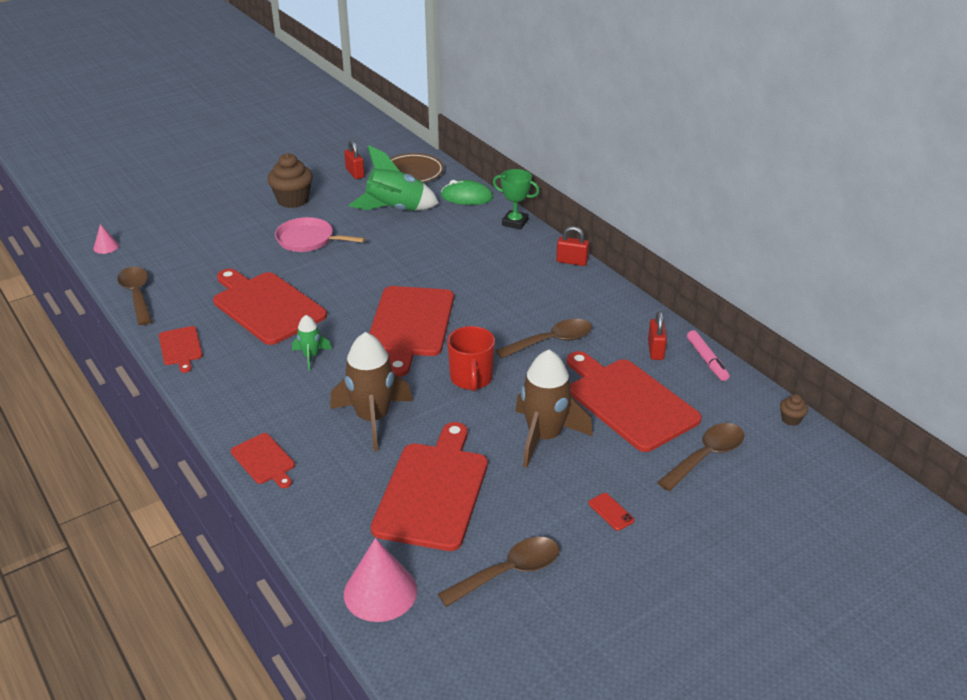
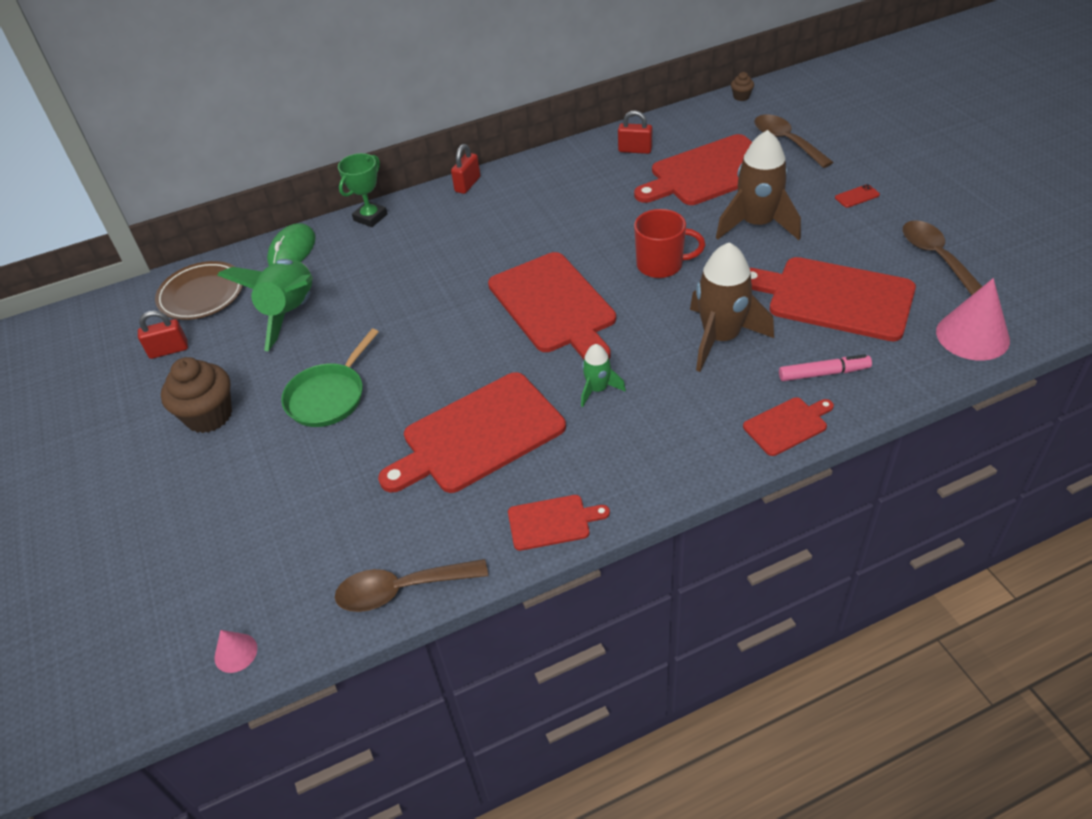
camera: 75 degrees left, 10 degrees up
pink pan [275,217,365,252] -> green pan [281,329,379,427]
red cutting board [369,286,454,377] -> red cutting board turned 45 degrees clockwise [488,252,616,359]
brown spoon [496,319,592,359] -> none
pink marker [687,330,730,381] -> pink marker moved to [779,354,872,381]

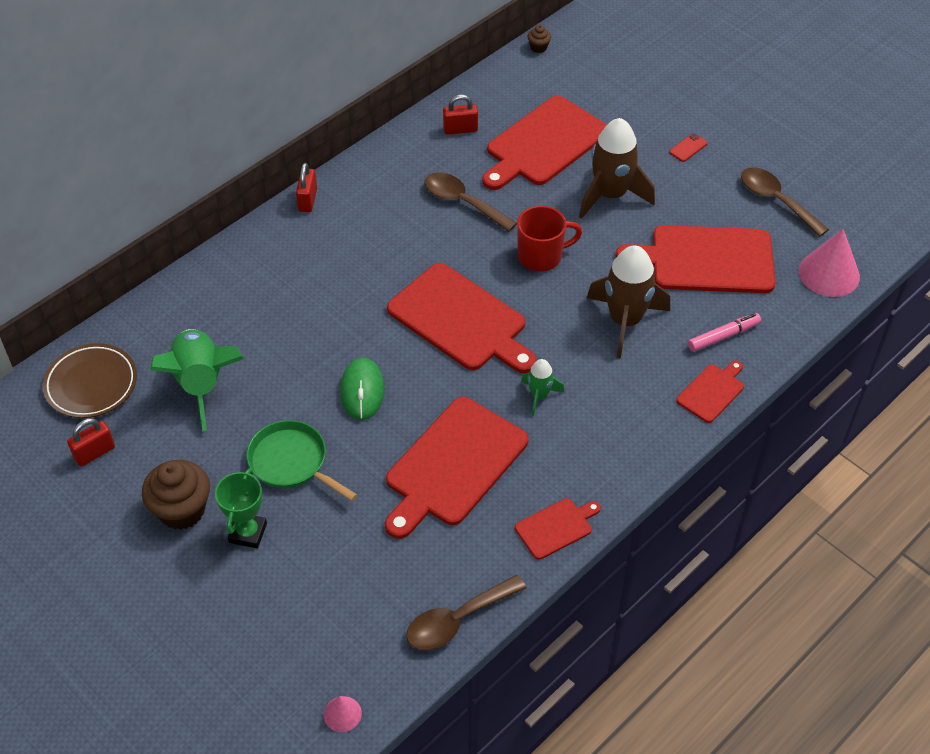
camera: 25 degrees left, 5 degrees up
green mouse [267,223,316,266] -> green mouse moved to [340,357,384,420]
green pan [281,329,379,427] -> green pan turned 120 degrees clockwise [246,420,357,501]
green trophy [338,153,388,227] -> green trophy moved to [215,468,267,548]
brown spoon [754,114,833,168] -> brown spoon moved to [424,172,517,232]

